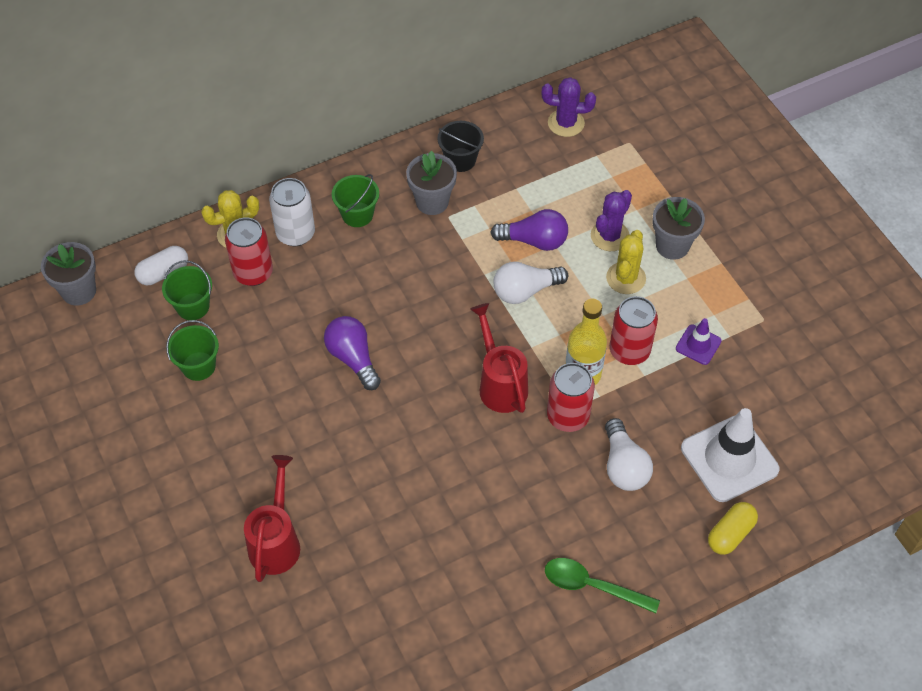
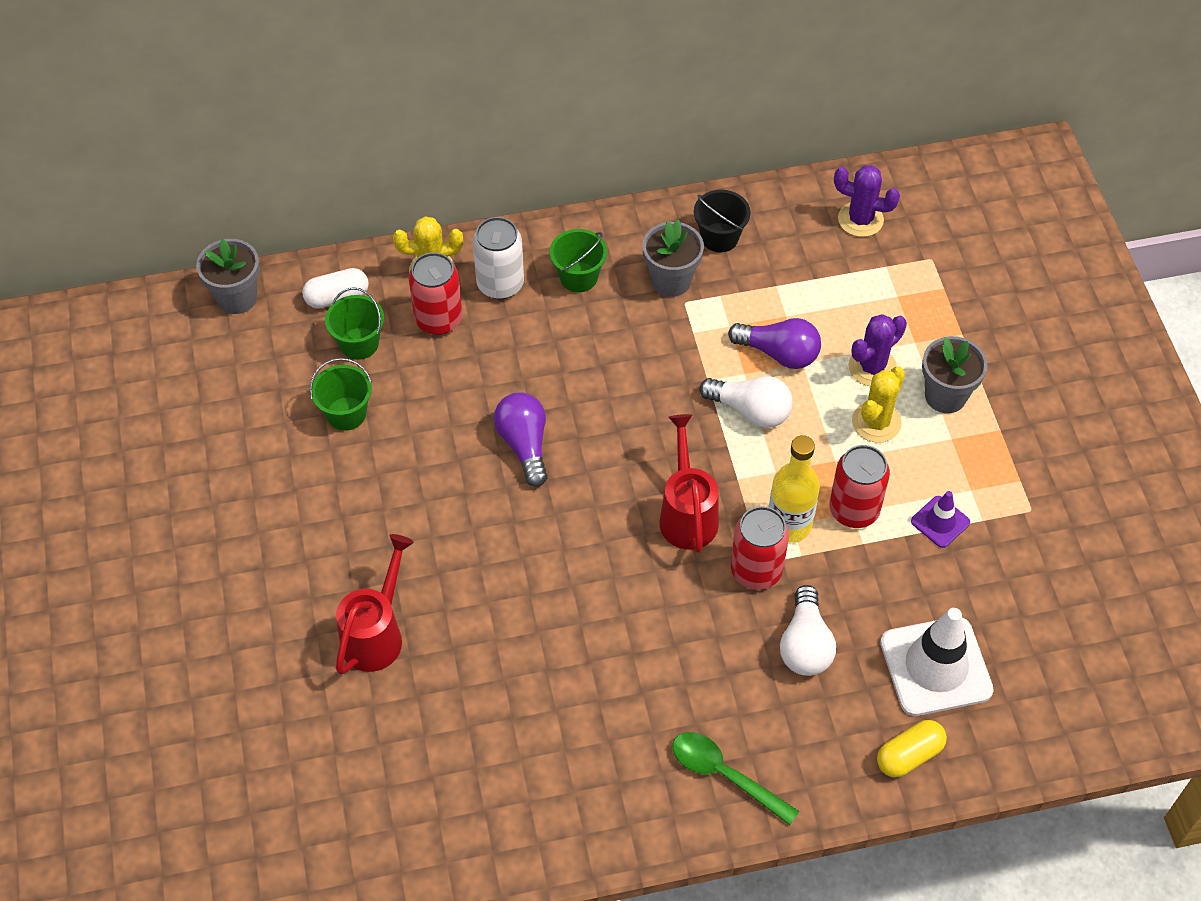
camera: 15 degrees right, 0 degrees up
white light bulb [493,262,568,304] -> white light bulb turned 150 degrees counterclockwise [699,376,793,428]

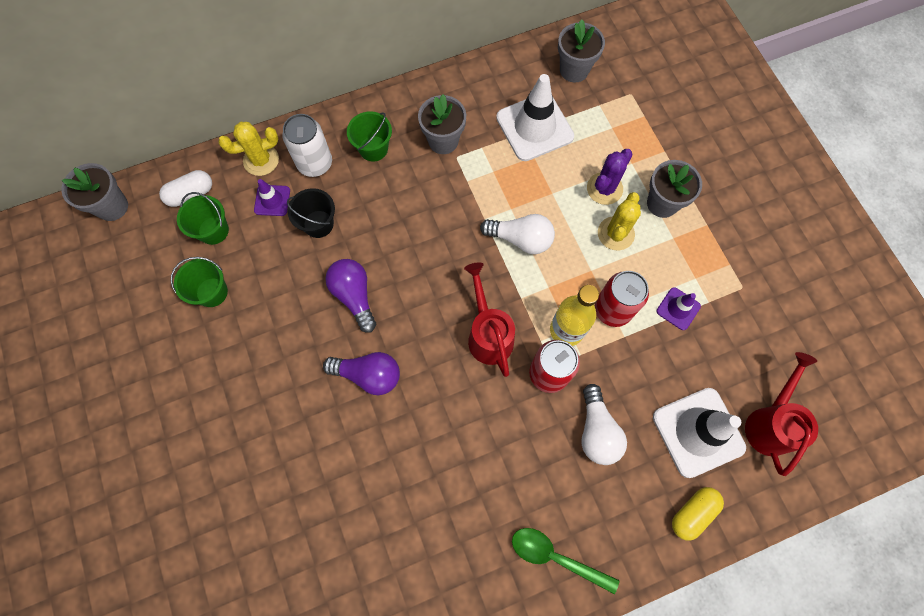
camera: 10 degrees left, 15 degrees up
red watering can [336,534,414,674] -> red watering can moved to [745,352,818,476]
red can [409,252,462,335] -> purple traffic cone [254,179,290,216]
black bucket [694,190,751,252] -> black bucket moved to [287,188,335,238]
purple light bulb [728,318,821,369] -> purple light bulb moved to [323,352,400,395]
purple cactus [834,165,900,237] -> grey flower pot [558,20,605,83]
none -> white traffic cone [496,74,574,161]

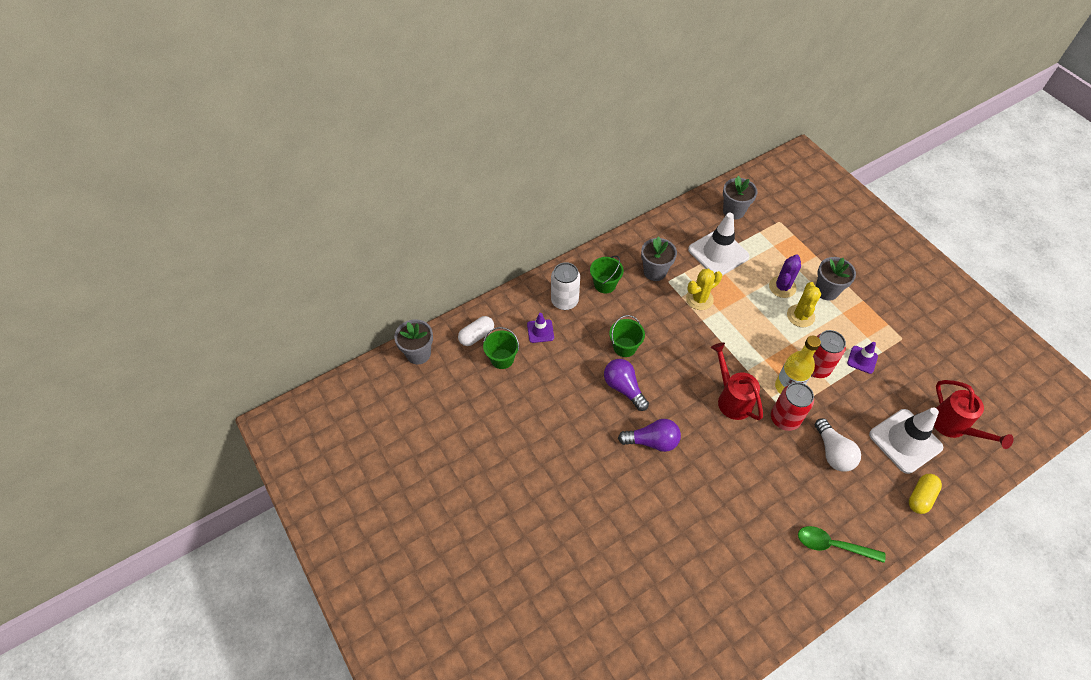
camera: 10 degrees left, 15 degrees down
green bucket [171,257,228,307] -> green bucket moved to [609,315,645,357]
yellow cactus [218,122,279,176] -> yellow cactus moved to [686,269,722,310]
black bucket [287,188,335,238] -> none
white light bulb [480,214,555,254] -> none
red watering can [745,352,818,476] -> red watering can turned 150 degrees clockwise [934,380,1013,449]

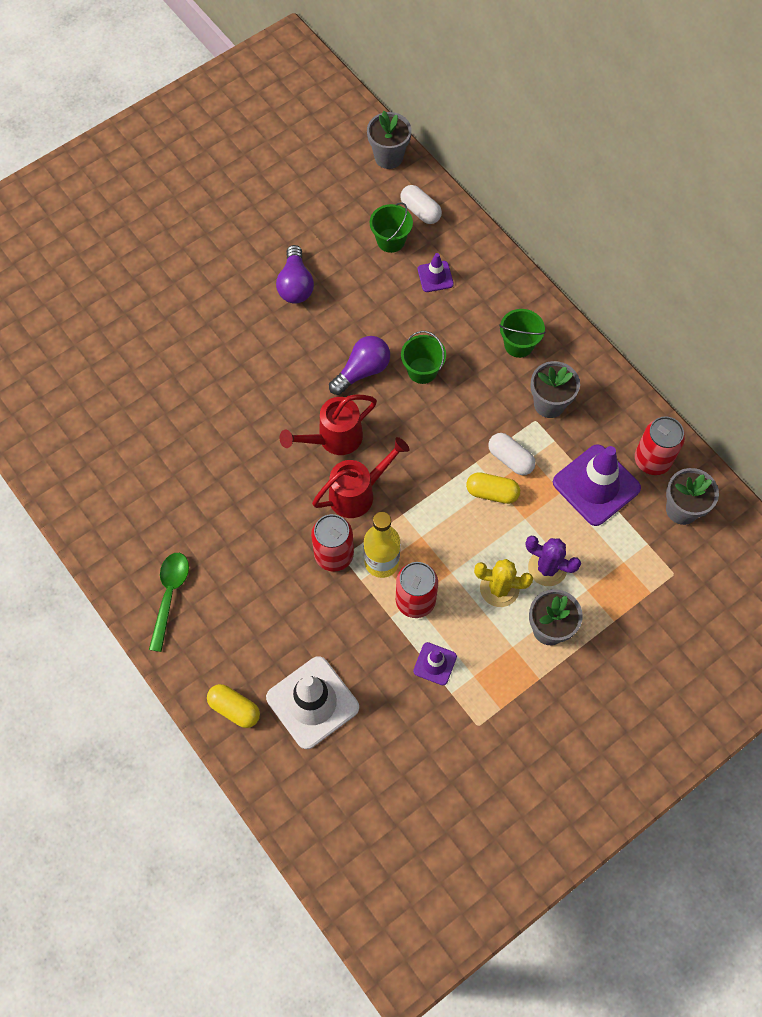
camera: 85 degrees right, 10 degrees up
white can [551,262,580,310] -> none
purple light bulb [618,419,681,452] -> purple light bulb moved to [276,245,314,303]
yellow cactus [686,269,722,310] -> white capsule [488,433,536,475]
white traffic cone [688,213,749,276] -> purple traffic cone [553,444,641,526]
white light bulb [815,418,861,472] -> none
red watering can [934,380,1013,449] -> red watering can moved to [280,395,377,455]
none -> yellow capsule [466,472,520,504]
none -> red can [635,416,685,475]

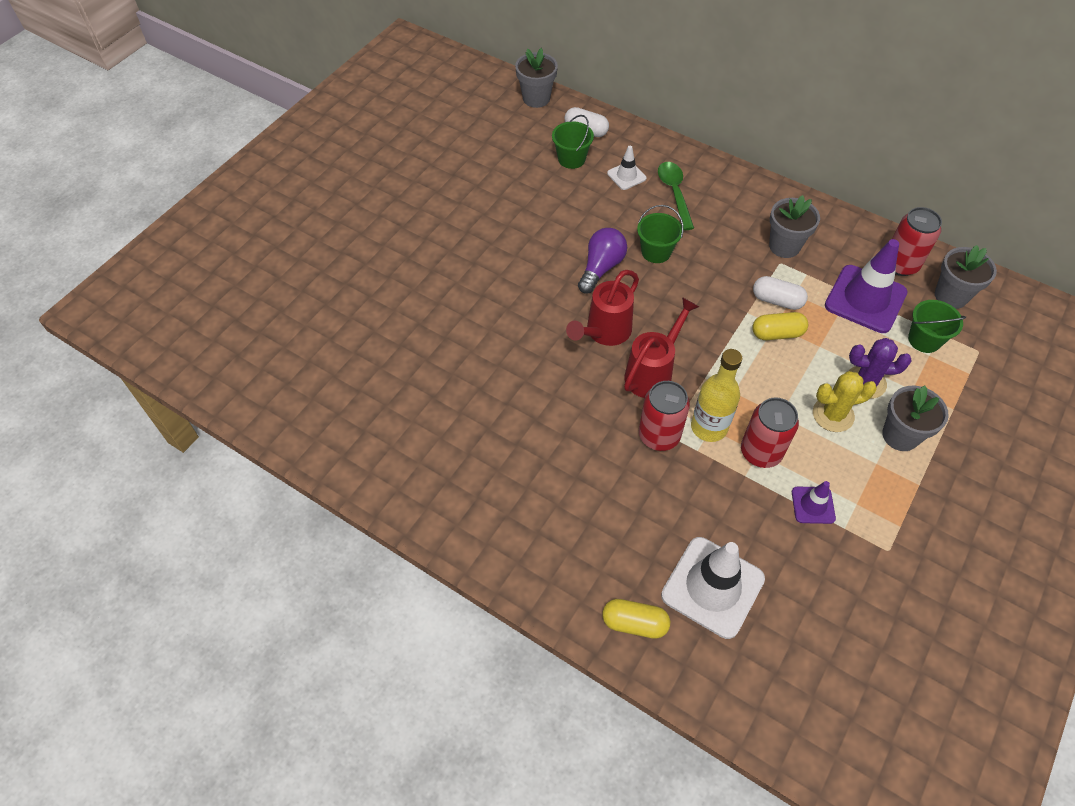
camera: 20 degrees left, 10 degrees down
green spoon [149,553,189,652] -> green spoon moved to [658,162,694,230]
purple light bulb [276,245,314,303] -> none
purple traffic cone [418,253,454,292] -> white traffic cone [607,146,646,190]
green bucket [499,309,545,358] -> green bucket moved to [908,300,966,353]

